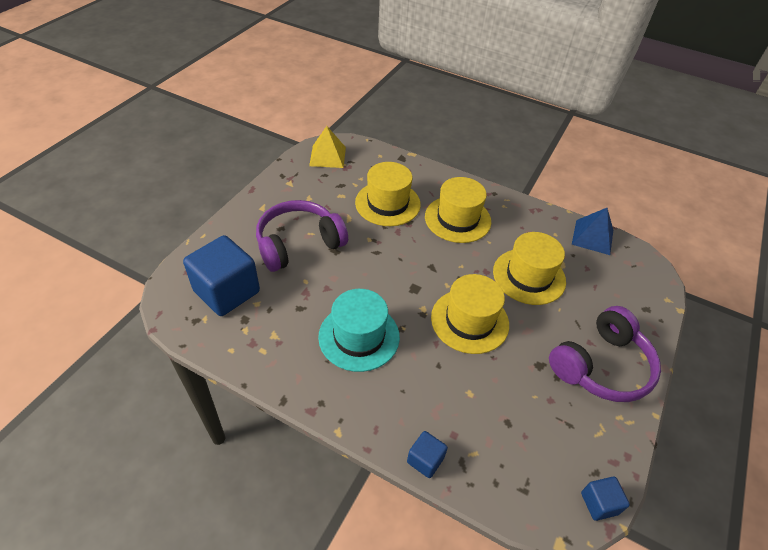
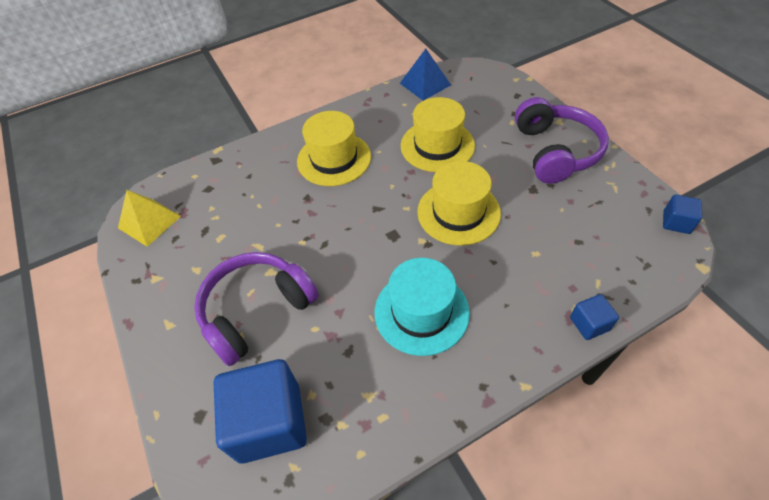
camera: 50 degrees left, 5 degrees up
purple headphones [256,200,348,272] -> purple headphones turned 45 degrees clockwise [194,252,319,366]
yellow hat [355,162,421,226] -> none

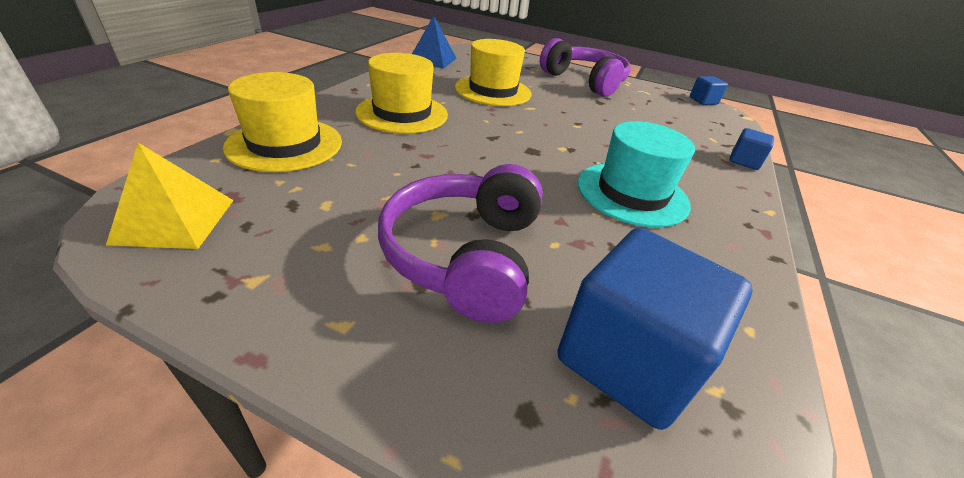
camera: 45 degrees left, 15 degrees down
yellow hat [417,161,501,246] -> yellow hat moved to [223,72,342,172]

